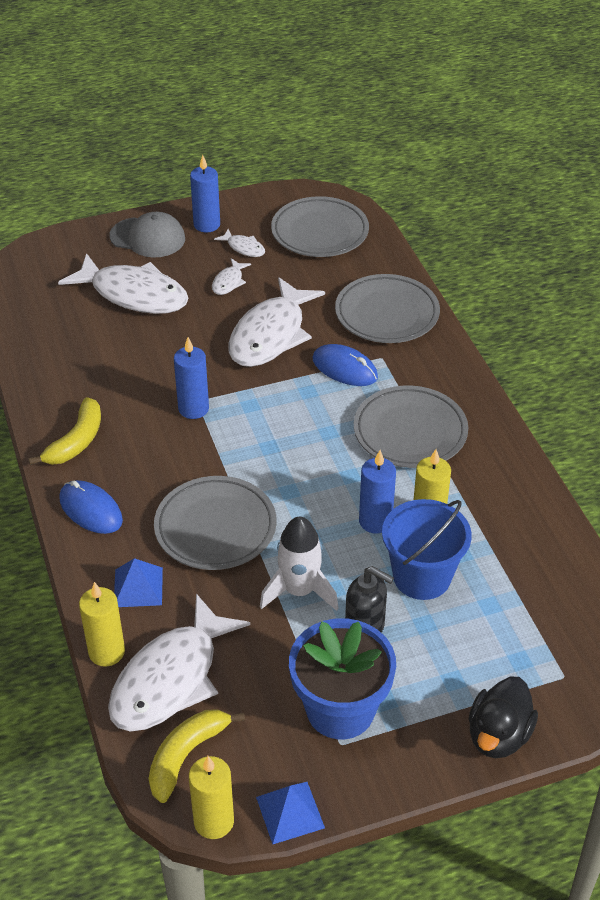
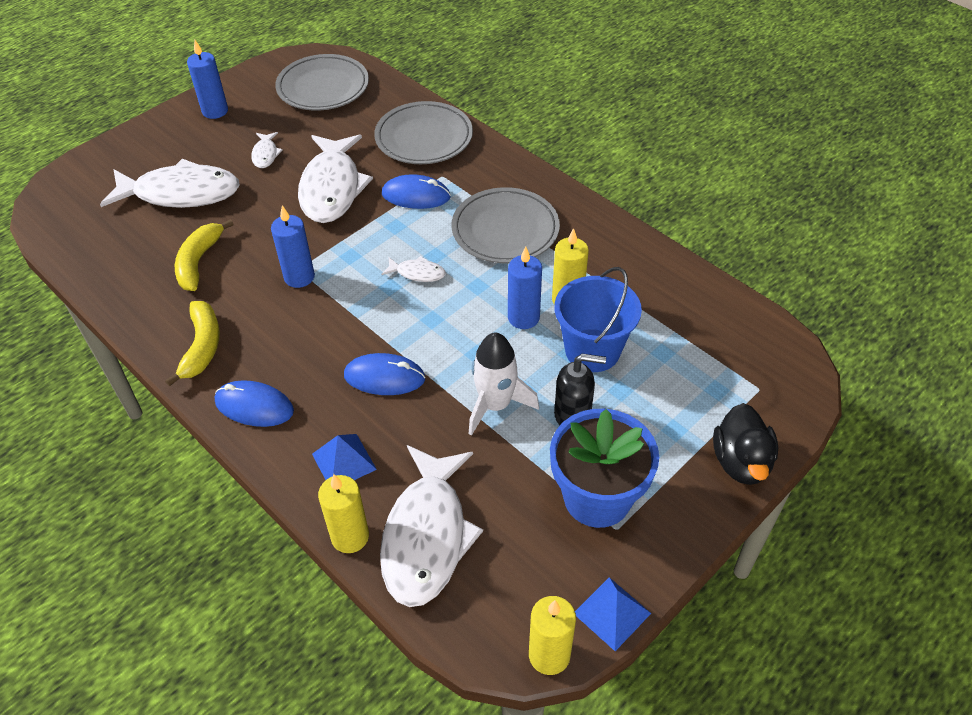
camera: 25 degrees left, 5 degrees up
grey cap [110,212,185,258] -> none
yellow banana [149,710,245,803] -> yellow banana moved to [175,219,234,291]
grey plate [154,476,276,570] -> blue mouse [344,353,425,395]
white fish [214,229,265,257] -> white fish moved to [381,256,446,282]

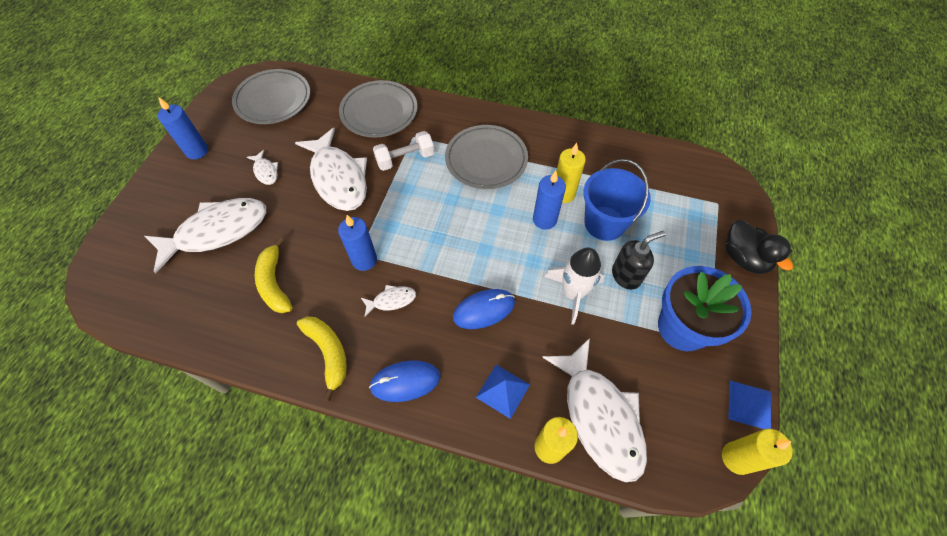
camera: 30 degrees left, 10 degrees up
white fish [381,256,446,282] -> white fish moved to [361,285,416,317]
blue mouse [382,174,450,209] -> white dumbbell [373,131,434,171]

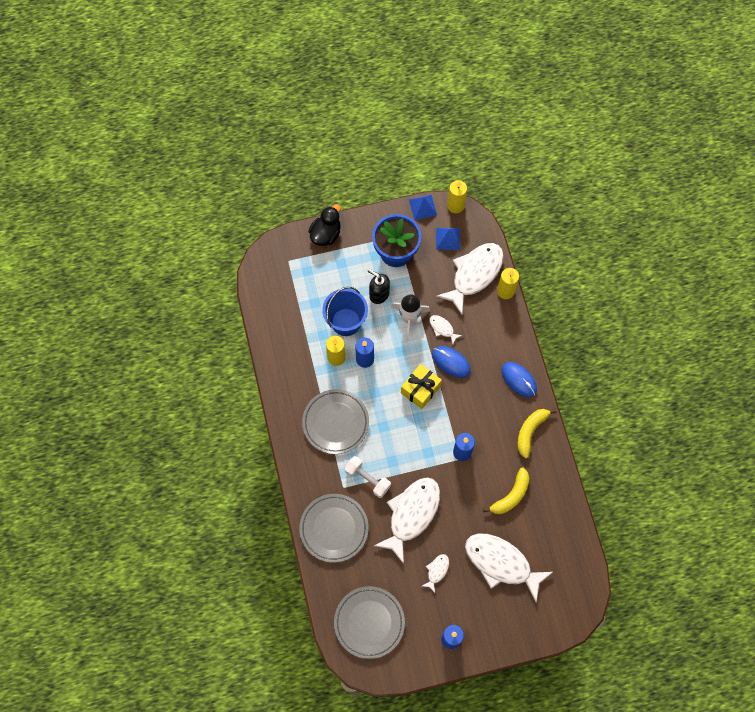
camera: 120 degrees left, 10 degrees up
white fish [361,285,416,317] -> white fish moved to [430,315,463,344]
blue pyramid [476,365,530,419] -> blue pyramid moved to [436,228,460,250]
none -> yellow gift [401,364,442,409]

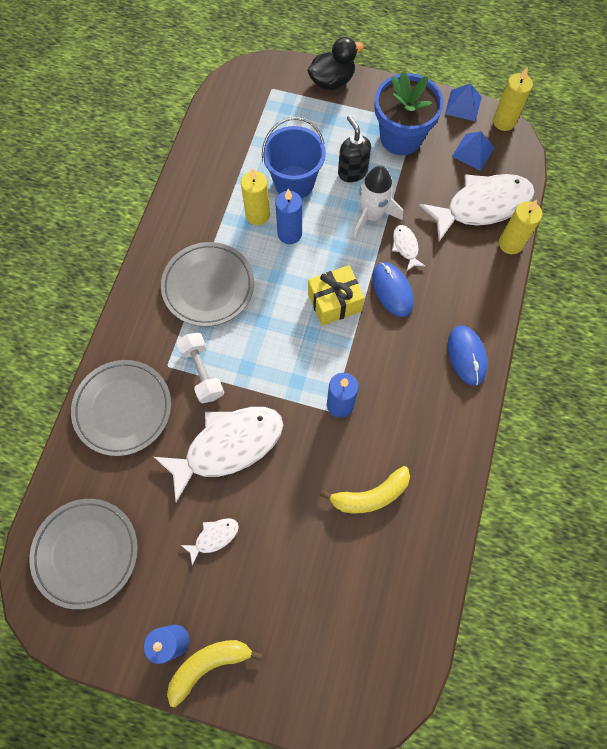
camera: 30 degrees right, 0 degrees up
white fish [465,533,553,603] -> none
yellow banana [517,409,557,458] -> yellow banana moved to [167,640,263,707]

